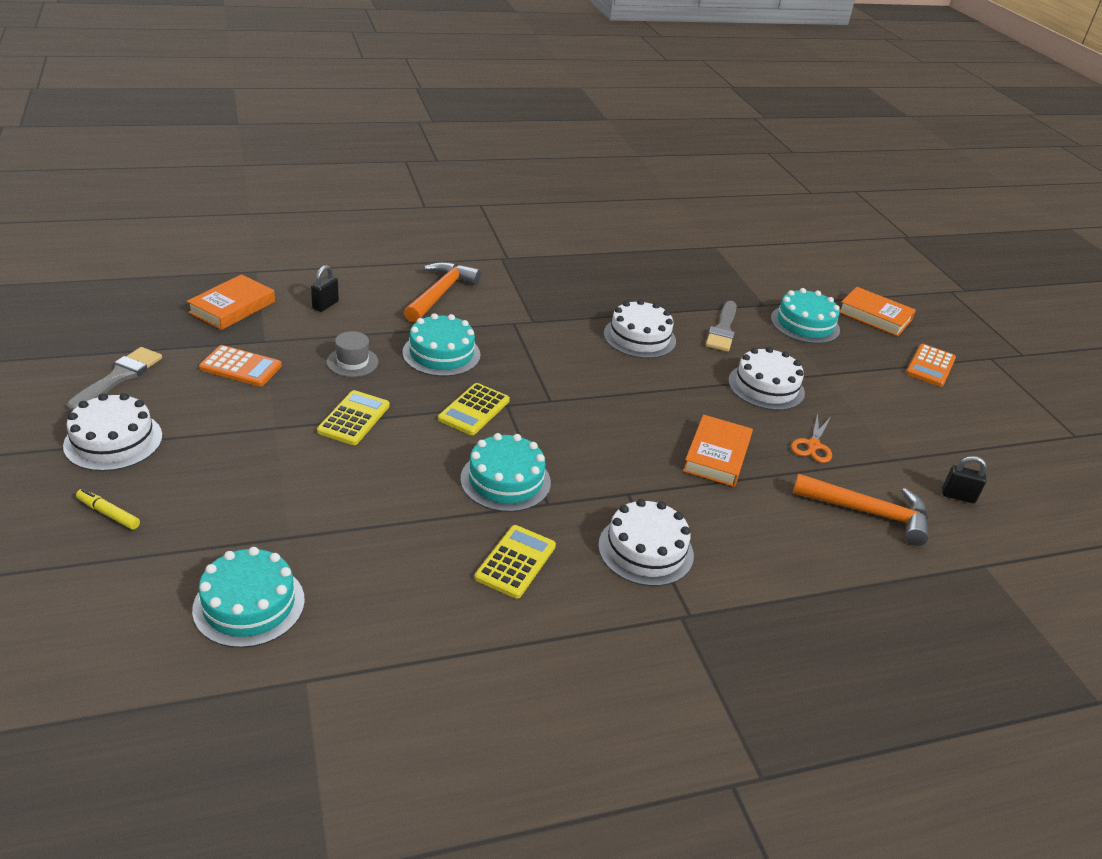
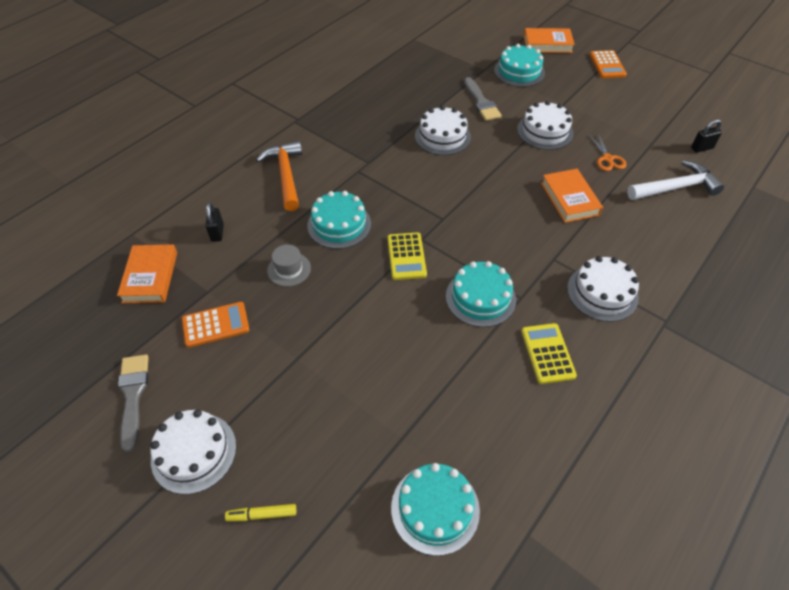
camera: 30 degrees left, 15 degrees up
yellow calculator [317,390,390,445] -> none
orange hammer [793,474,929,546] -> white hammer [627,160,724,200]

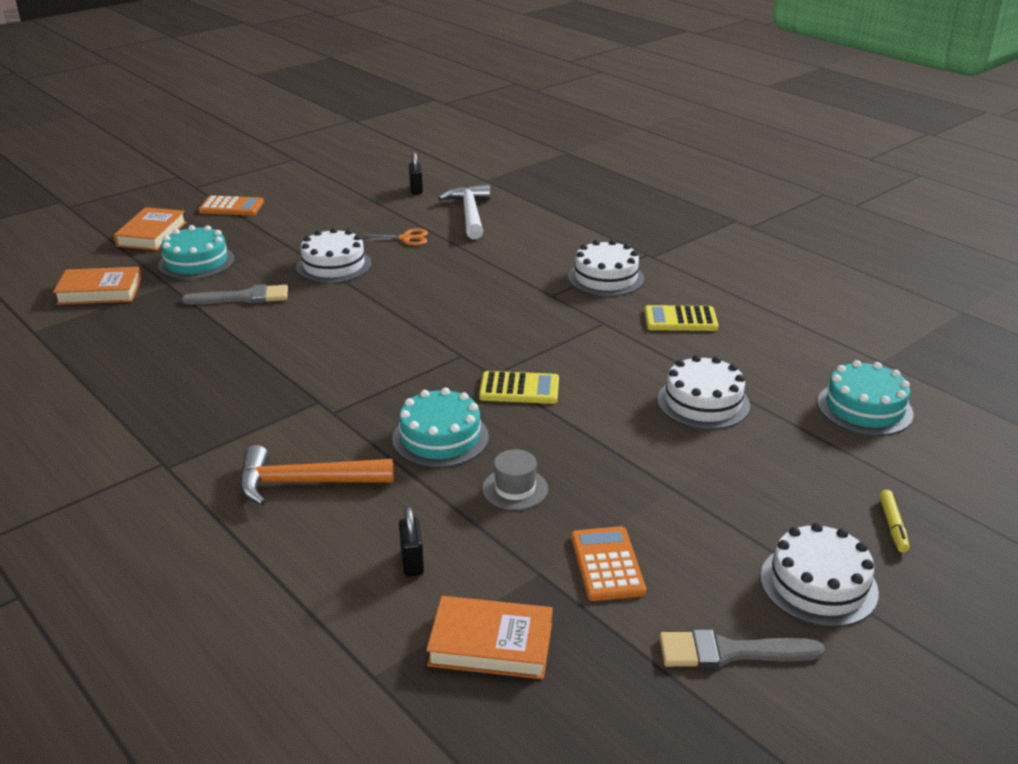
camera: 80 degrees left, 20 degrees down
black padlock [205,202,224,242] -> black padlock turned 75 degrees clockwise [399,507,424,577]
white cake [415,106,471,155] -> white cake moved to [657,355,750,430]
turquoise cake [446,261,516,327] -> none
orange book [541,169,603,223] -> orange book moved to [53,267,142,305]

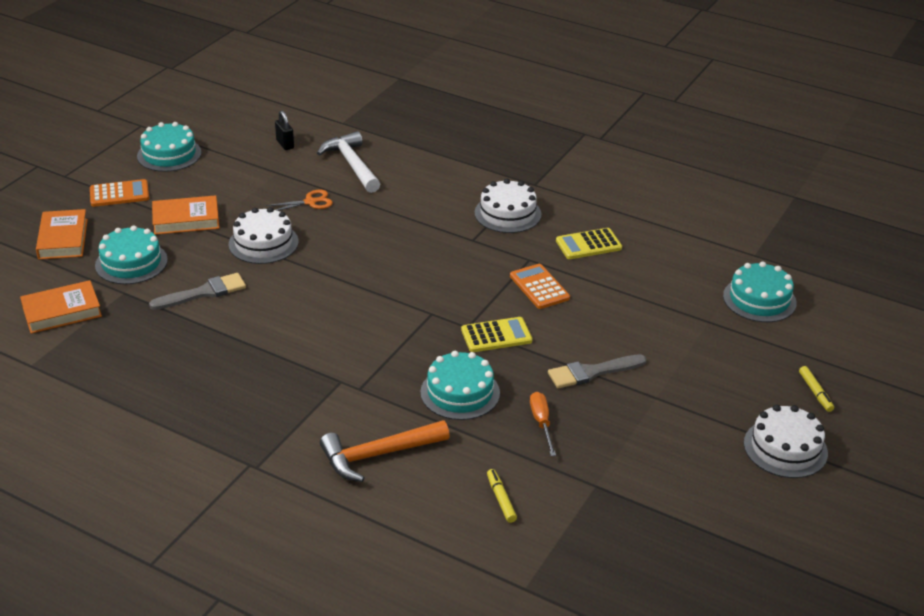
camera: 20 degrees left, 5 degrees up
black padlock [399,507,424,577] -> yellow marker [487,469,517,523]
orange book [426,596,553,679] -> orange book moved to [152,195,219,235]
grey hat [482,449,548,510] -> orange screwdriver [530,392,556,456]
orange calculator [571,526,646,601] -> orange calculator moved to [510,264,570,309]
white cake [657,355,750,430] -> none
grey brush [659,629,825,668] -> grey brush moved to [548,354,646,388]
none -> turquoise cake [137,122,201,172]

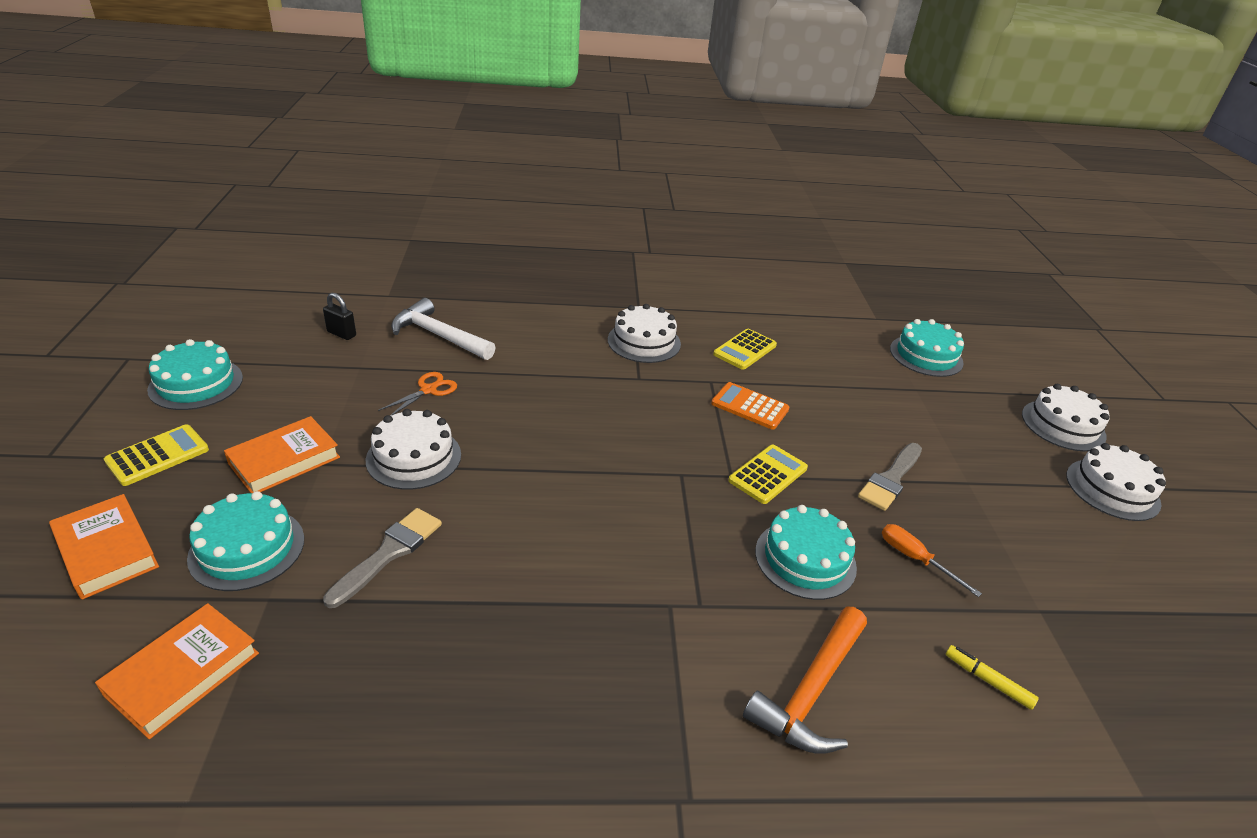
camera: 35 degrees left, 0 degrees up
orange calculator [90,179,149,207] -> yellow calculator [104,424,209,486]
yellow marker [799,366,834,412] -> white cake [1022,384,1110,451]

